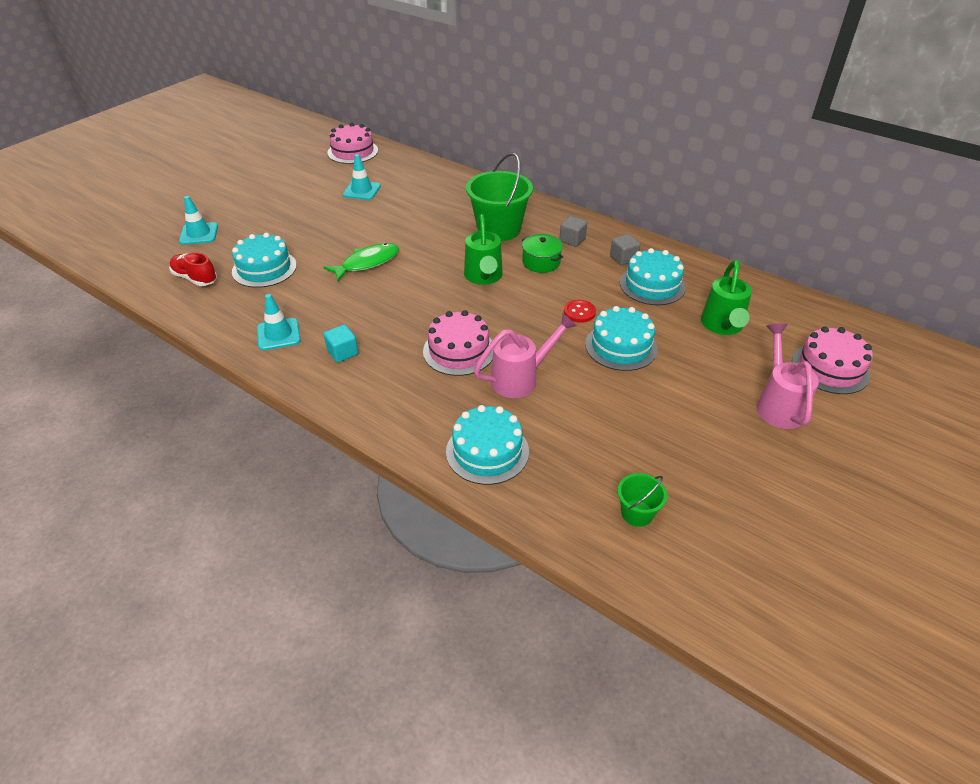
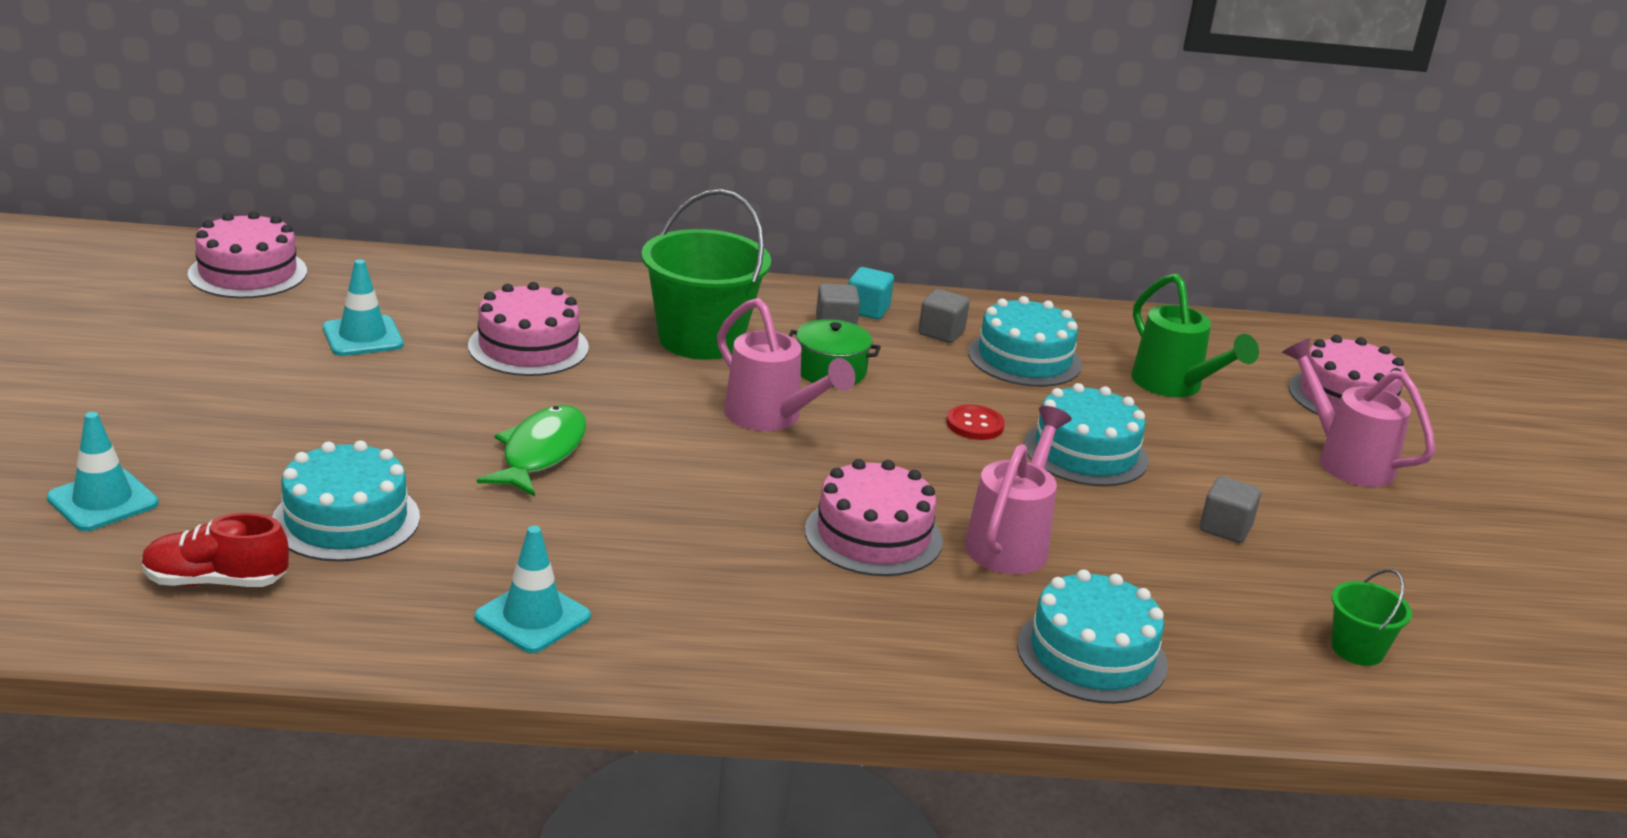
camera: 40 degrees left, 15 degrees down
turquoise cube [324,324,358,362] -> turquoise cube moved to [848,267,894,319]
green watering can [464,214,503,285] -> pink watering can [717,298,855,431]
none -> pink cake [468,282,589,376]
none -> grey cube [1200,476,1261,543]

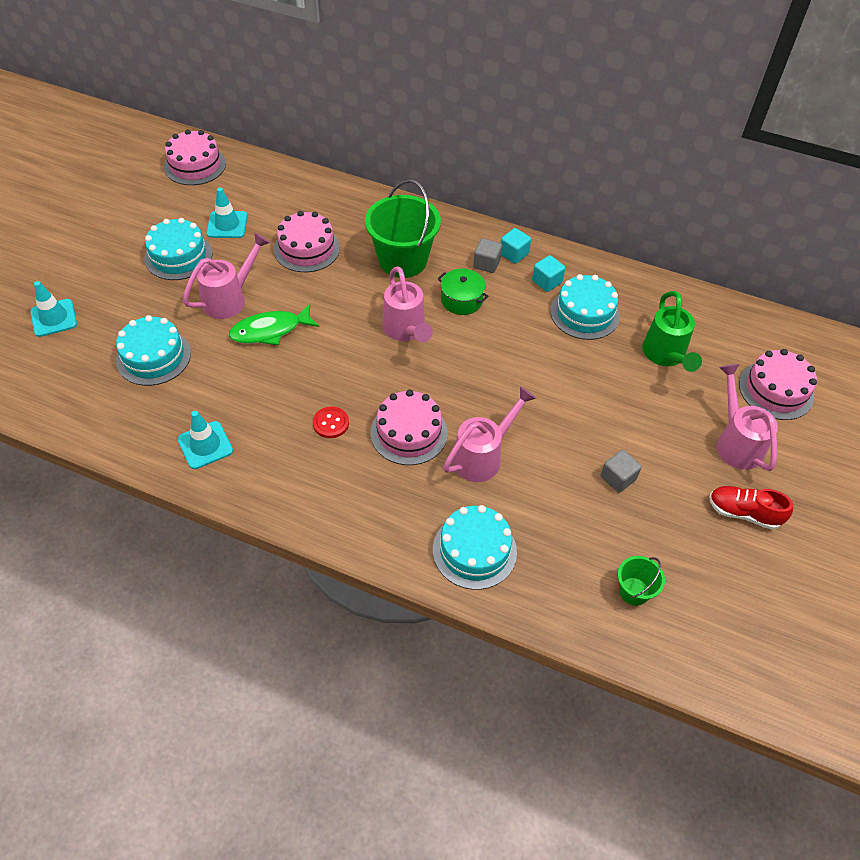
camera: 25 degrees right, 25 degrees up
red shoe [142,513,289,587] -> red shoe moved to [709,486,793,530]
green fish [477,405,587,496] -> green fish turned 150 degrees counterclockwise [229,304,319,345]
grey cube [918,289,970,343] -> turquoise cube [532,255,565,292]
red button [946,404,1005,440] -> red button moved to [313,406,349,438]
turquoise cake [1024,383,1149,486] -> turquoise cake moved to [144,218,213,280]
none -> pink watering can [183,233,270,319]

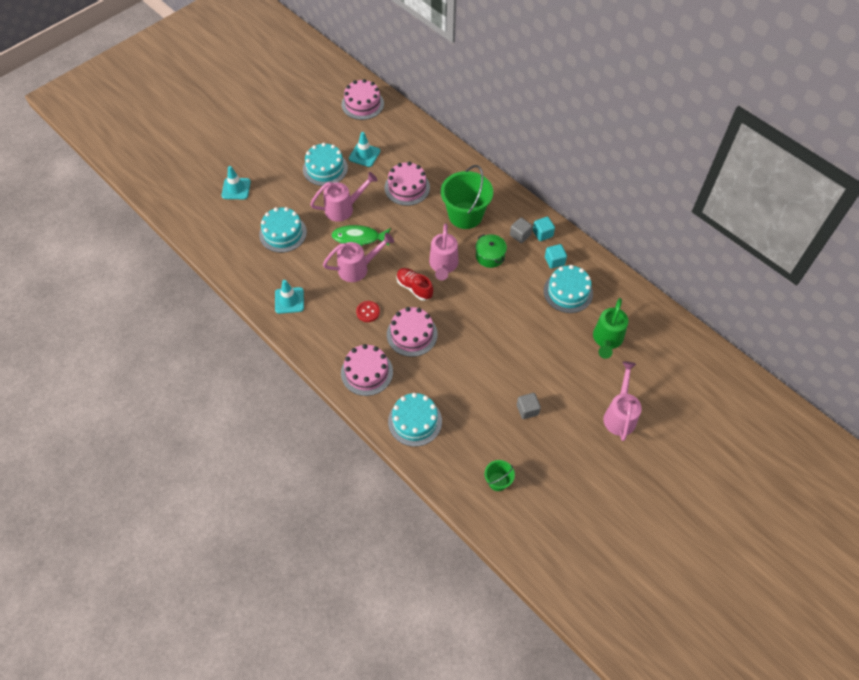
camera: 25 degrees right, 5 degrees up
pink watering can [443,386,536,482] -> pink watering can moved to [323,233,394,282]
red shoe [709,486,793,530] -> red shoe moved to [397,268,433,301]
pink cake [739,349,817,420] -> pink cake moved to [341,344,393,396]

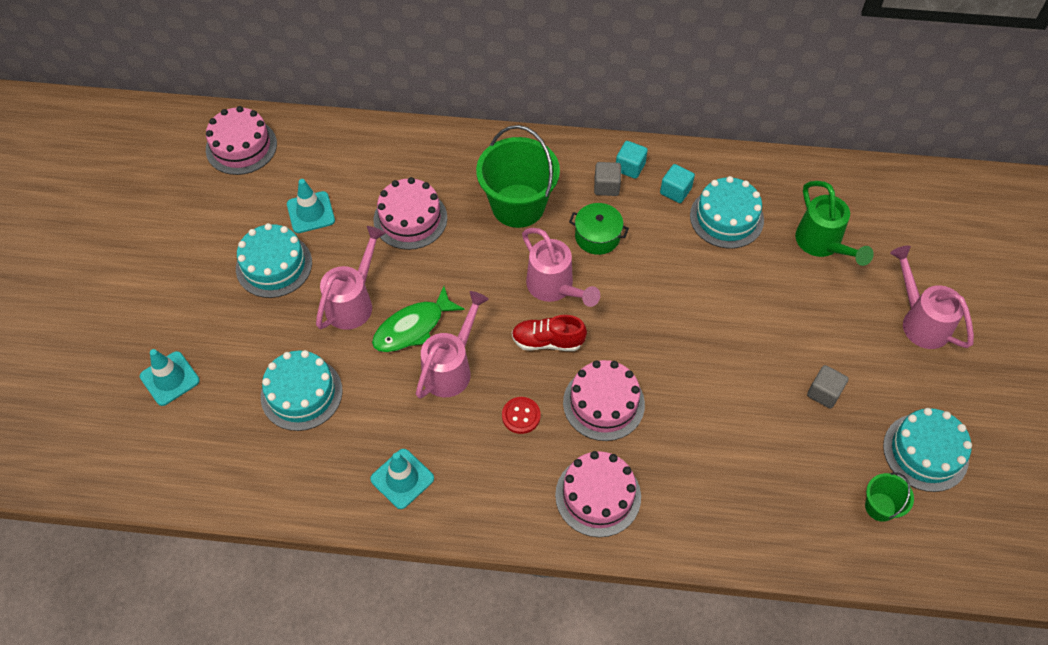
camera: 40 degrees left, 0 degrees up
turquoise cake [388,393,442,447] -> turquoise cake moved to [883,408,972,492]

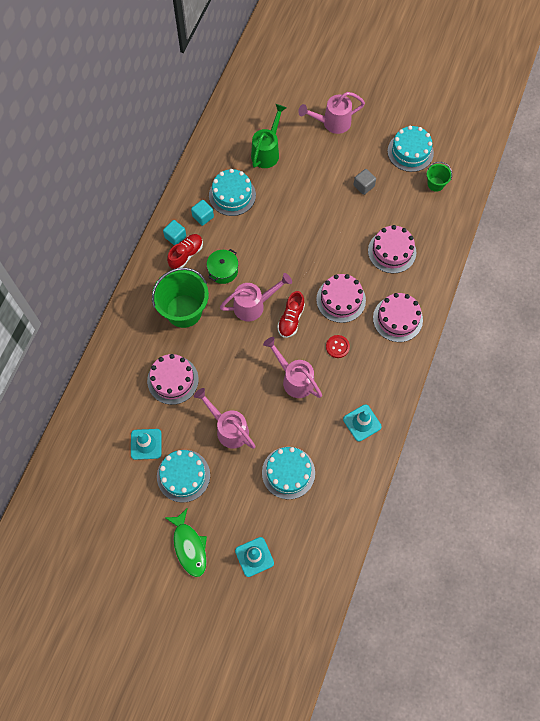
camera: 75 degrees left, 10 degrees up
pink cake [206,106,277,175] -> pink cake moved to [368,225,416,273]
green fish [372,286,465,352] -> green fish moved to [164,509,207,577]
grey cube [594,162,621,196] -> red shoe [167,234,203,269]
green watering can [795,181,874,266] -> green watering can turned 60 degrees counterclockwise [251,104,286,168]

